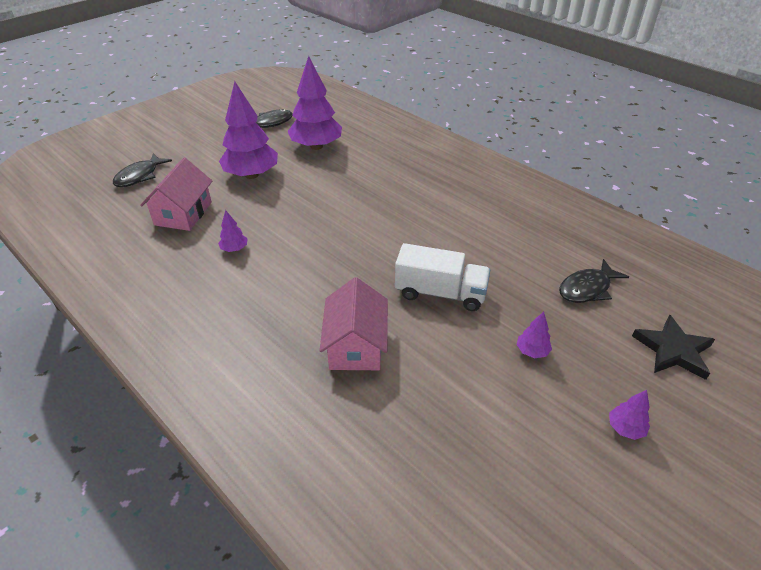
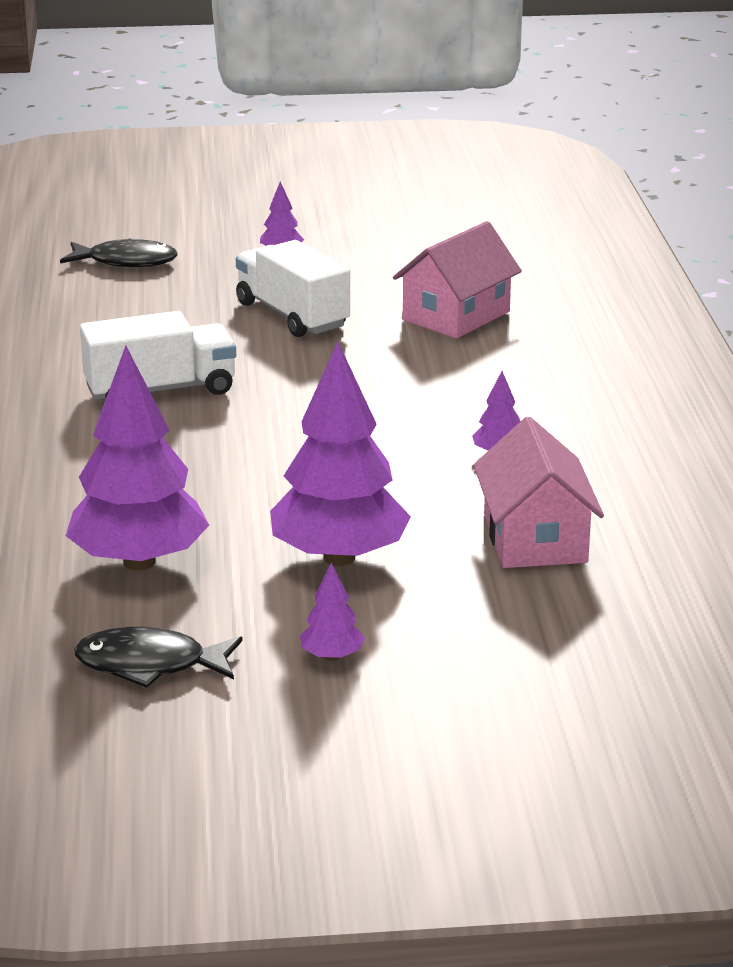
camera: 140 degrees left, 15 degrees down
black fish [113,153,172,187] -> none
pink house [140,158,212,231] -> pink house turned 60 degrees counterclockwise [474,417,604,568]
purple tree [609,390,650,440] -> purple tree moved to [300,563,365,661]
black star [632,314,715,380] -> none
none -> white truck [80,311,236,400]

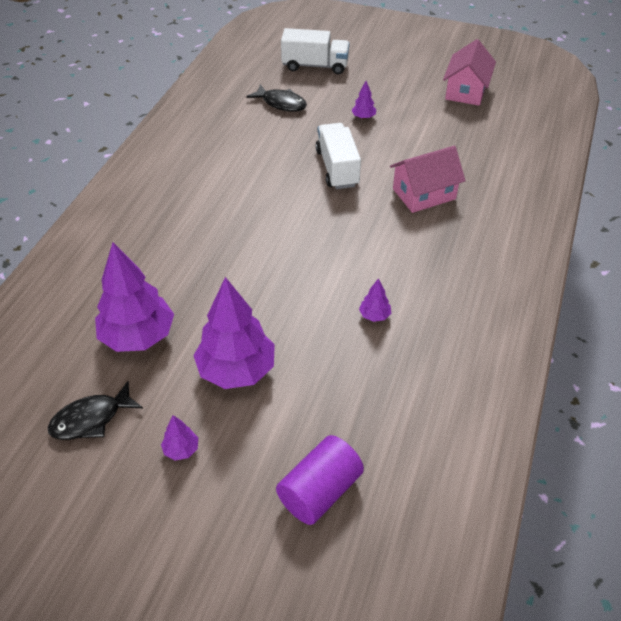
camera: 25 degrees right, 20 degrees up
black fish [74,627,243,688] -> black fish turned 60 degrees counterclockwise [48,381,143,440]
white truck [80,311,236,400] -> white truck moved to [281,28,350,74]
pink house [474,417,604,568] -> pink house moved to [443,39,496,106]
none -> purple cylinder [276,435,364,525]

